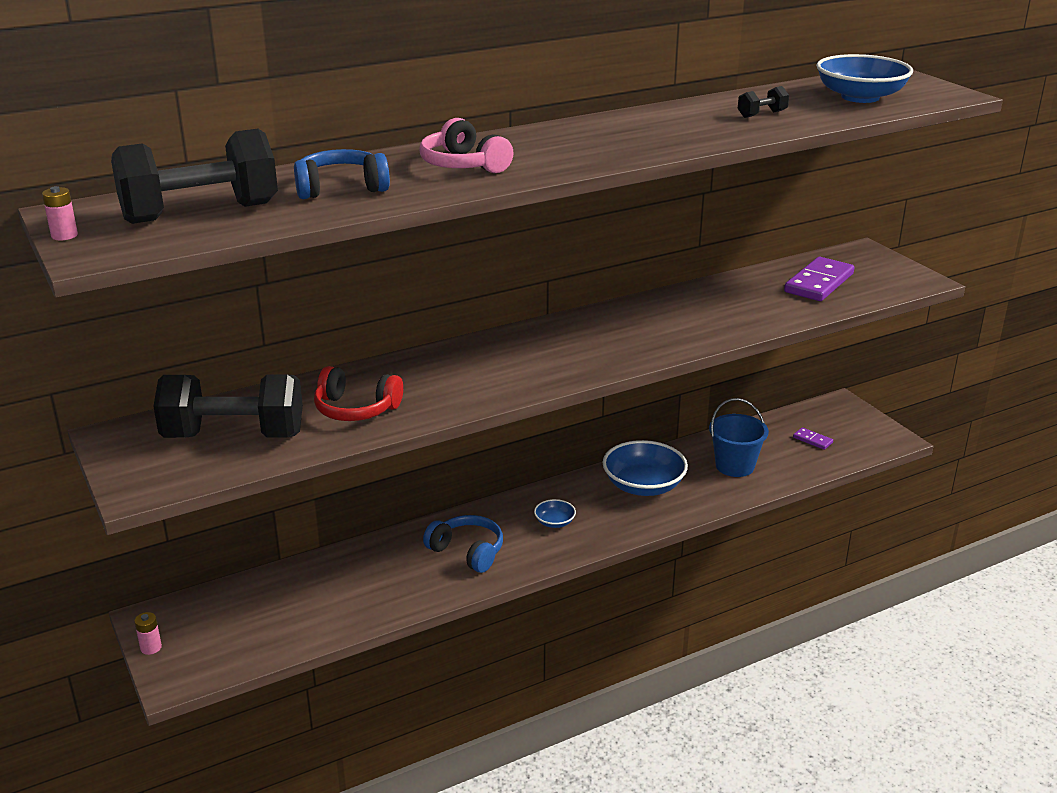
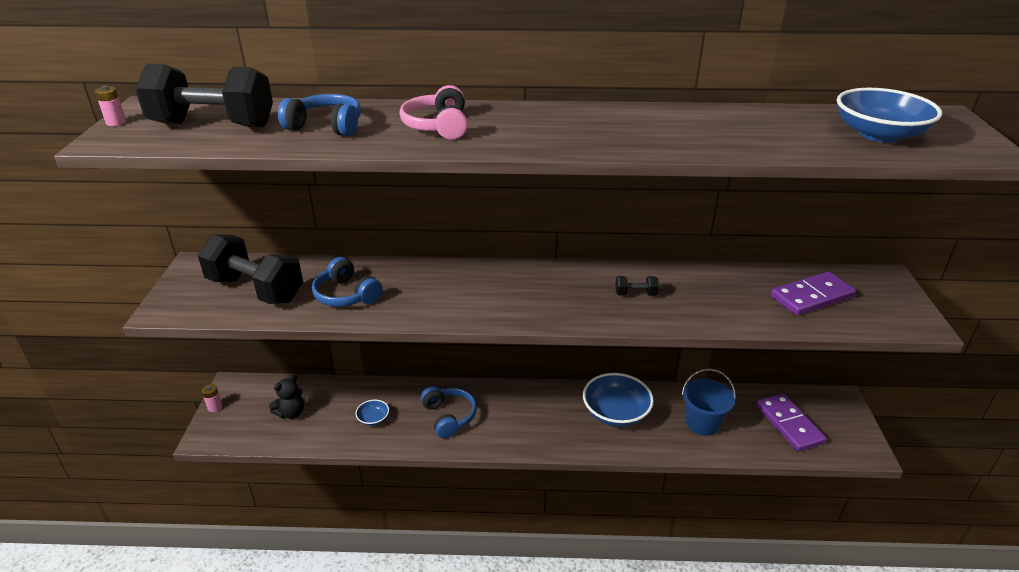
camera: 30 degrees right, 5 degrees up
red headphones [314,366,403,421] -> blue headphones [312,257,383,307]
blue bowl [534,499,576,528] -> blue bowl moved to [355,400,389,426]
black dumbbell [738,86,789,118] -> black dumbbell moved to [615,276,659,296]
purple domino [793,427,833,450] -> purple domino [756,394,826,452], size x2.10
none -> black teddy bear [269,375,304,419]

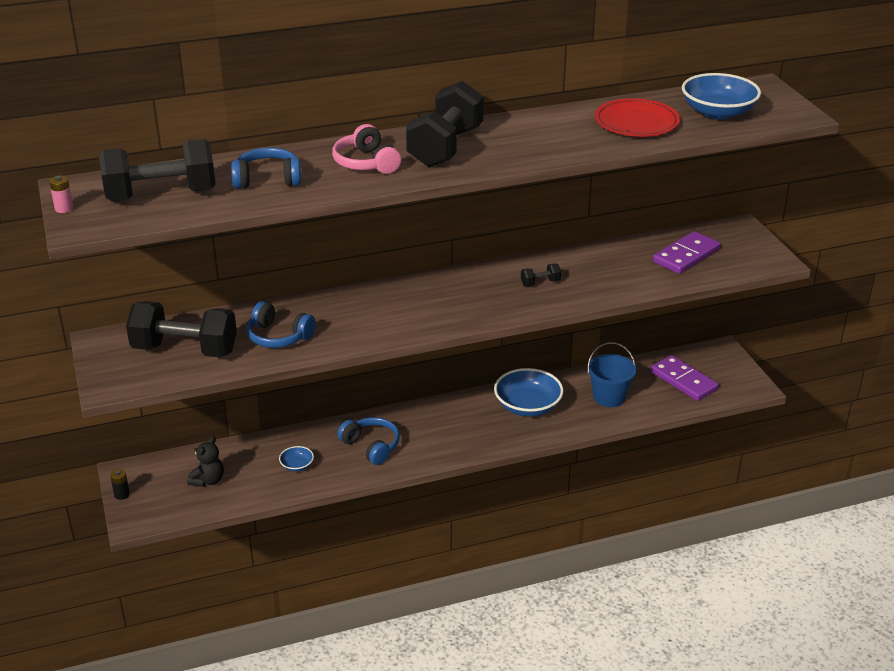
camera: 20 degrees left, 0 degrees up
pink battery [202,384,222,412] -> black battery [110,469,130,500]
none -> black dumbbell [406,81,484,167]
none -> red plate [595,98,680,137]

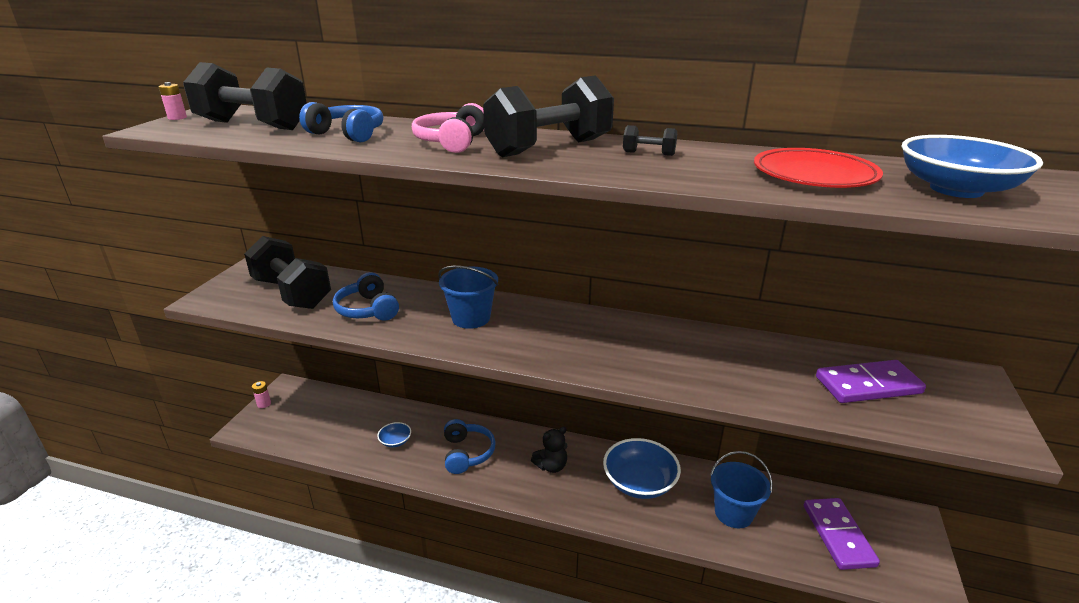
camera: 35 degrees right, 5 degrees down
black battery [110,469,130,500] -> pink battery [252,381,271,408]
black teddy bear [187,436,224,487] -> black teddy bear moved to [531,427,567,473]
black dumbbell [521,263,561,287] -> black dumbbell moved to [623,125,677,156]
none -> blue bucket [438,266,498,329]

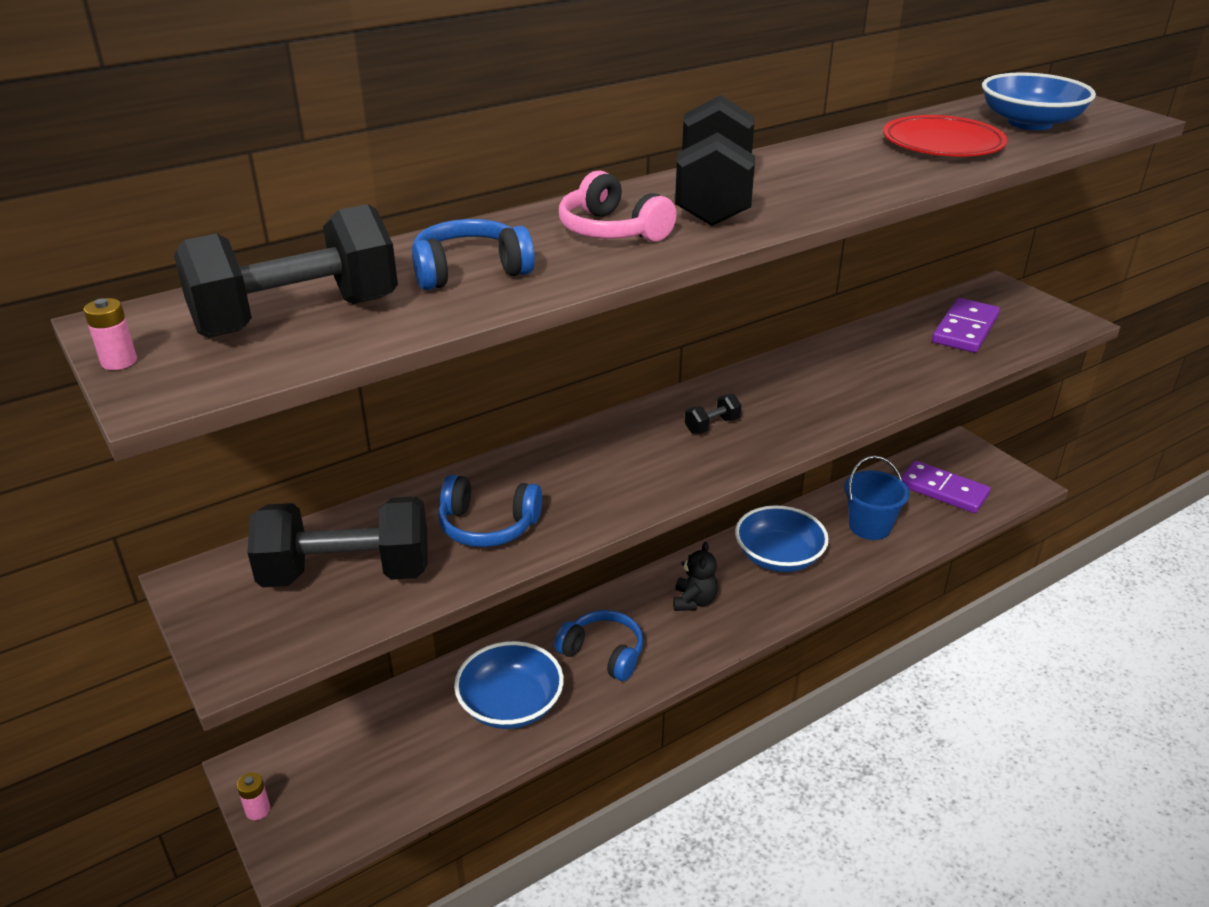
camera: 50 degrees left, 5 degrees up
blue bowl [377,422,411,447] -> blue bowl [454,641,564,729], size x2.11
blue bucket [438,266,498,329] -> none
black dumbbell [623,125,677,156] -> black dumbbell moved to [685,394,741,434]

